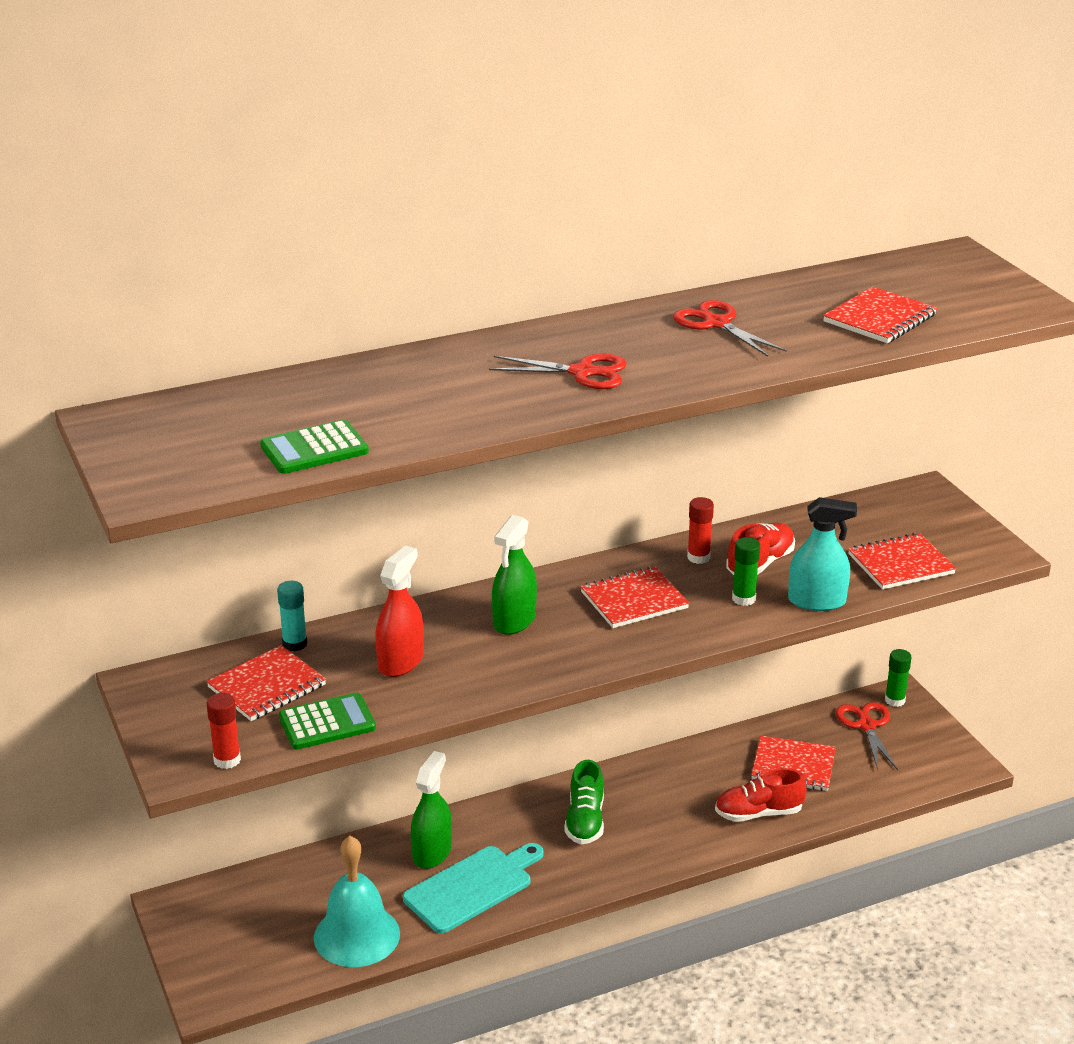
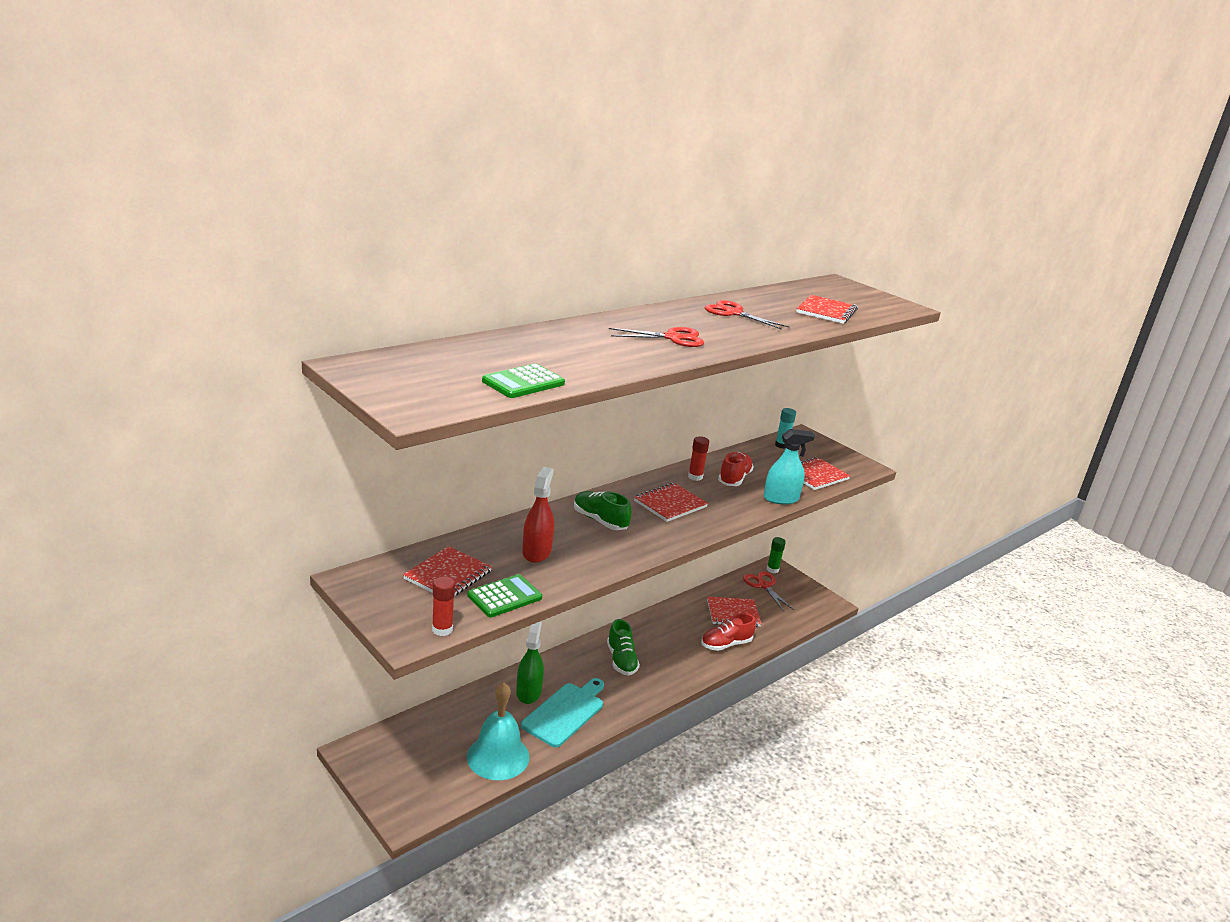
camera: 20 degrees left, 5 degrees down
turquoise glue stick [277,581,307,651] -> turquoise glue stick moved to [775,408,796,449]
green spray bottle [492,515,537,635] -> green shoe [574,491,632,530]
green glue stick [732,537,760,606] -> none

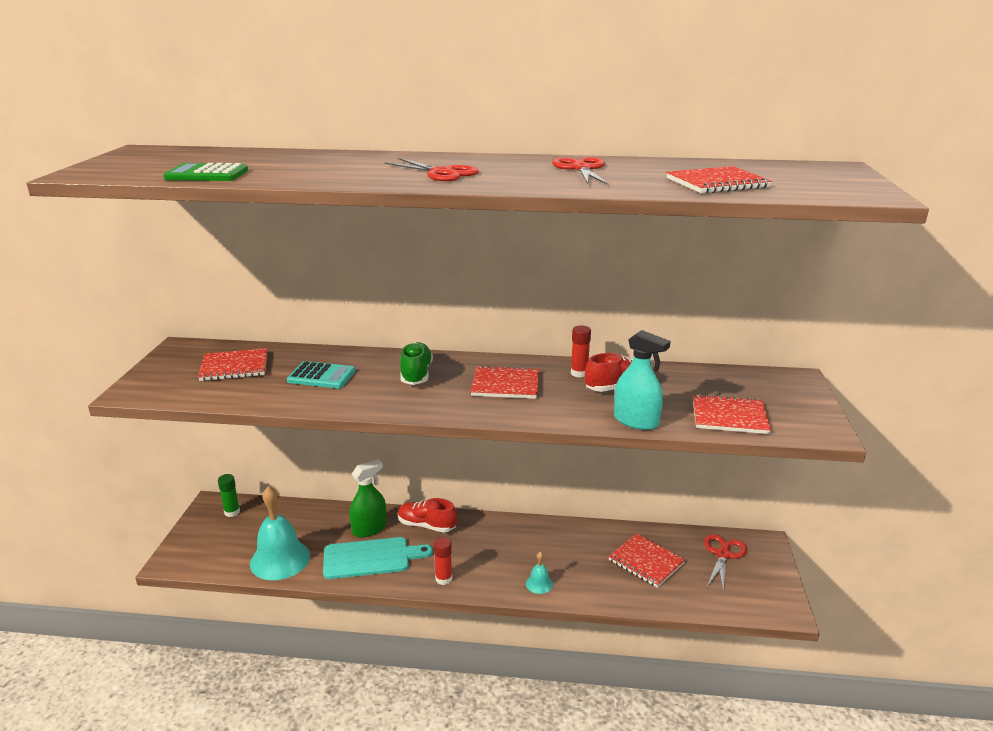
camera: 50 degrees right, 0 degrees up
red glue stick [432,577,455,636] -> red glue stick moved to [434,537,452,585]
green calculator [467,574,542,617] -> none
red spray bottle [522,467,554,563] -> turquoise calculator [287,361,355,389]
green shoe [607,619,640,676] -> none
red shoe [701,613,756,651] -> red shoe moved to [398,498,457,533]
green glue stick [767,537,786,573] -> green glue stick moved to [218,474,240,517]
turquoise glue stick [775,408,796,449] -> none
none -> turquoise bell [526,552,553,594]

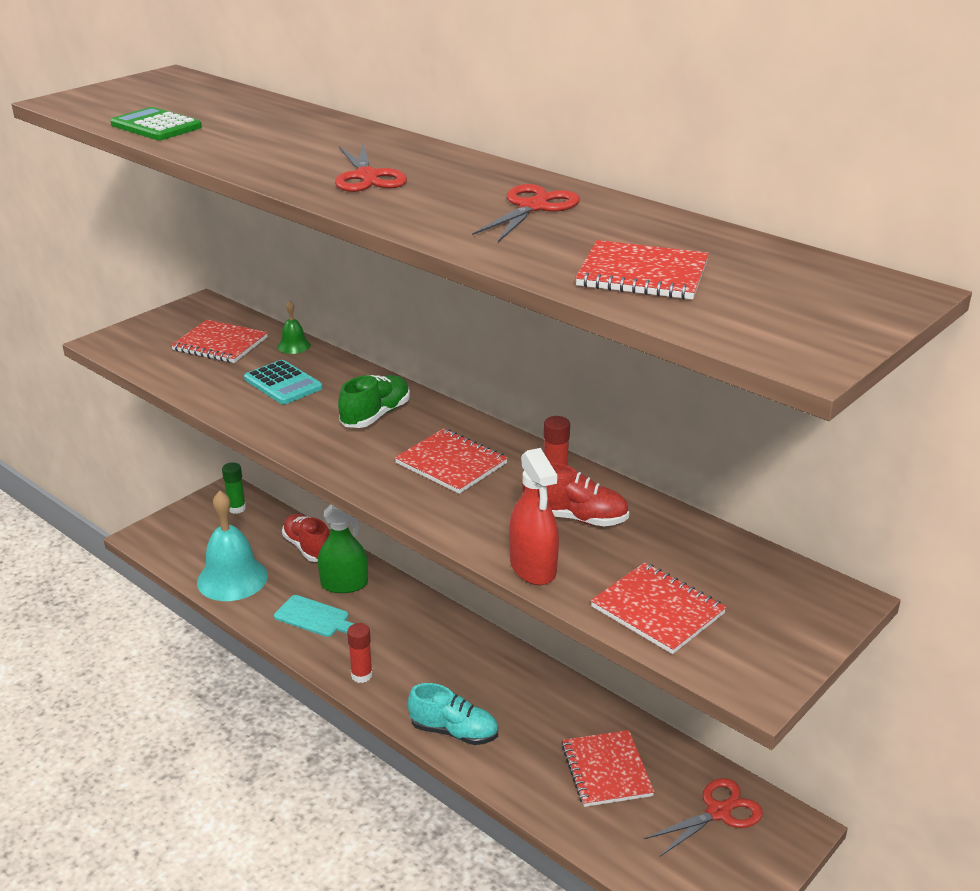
camera: 35 degrees right, 5 degrees up
turquoise cutting board [323,537,433,579] -> turquoise cutting board [274,595,354,637], size x0.66
red shoe [398,498,457,533] -> red shoe moved to [282,514,330,562]
turquoise bell [526,552,553,594] -> turquoise shoe [408,683,498,745]
turquoise spray bottle [614,330,671,430] -> red spray bottle [509,448,559,585]
none -> green bell [277,300,311,354]

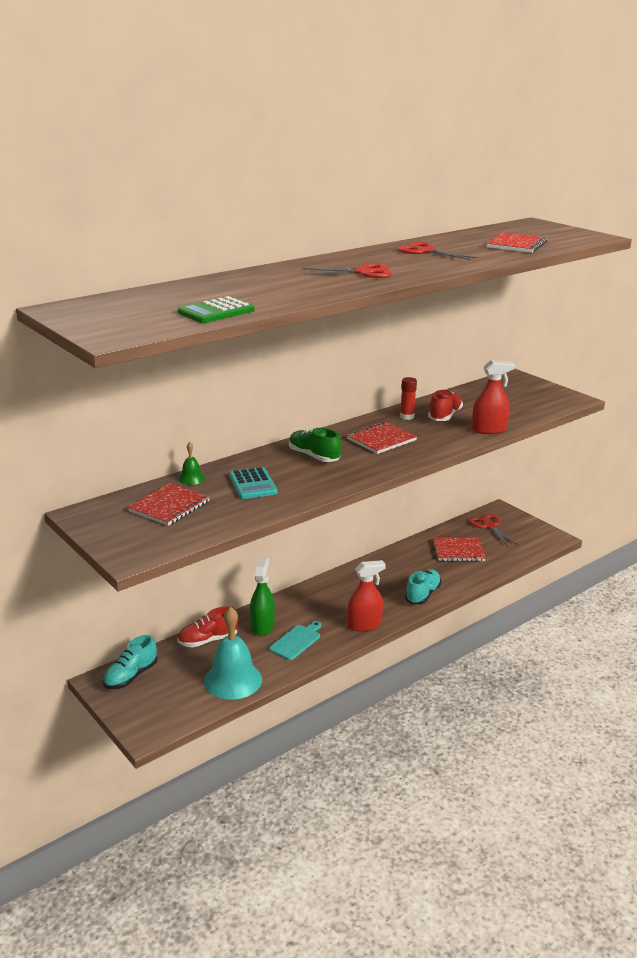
camera: 80 degrees left, 5 degrees down
green glue stick [222,463,246,514] -> turquoise shoe [103,635,157,689]
turquoise calculator [244,360,323,404] -> turquoise calculator turned 105 degrees clockwise [229,467,278,499]
red glue stick [347,623,373,683] -> red spray bottle [347,560,386,632]
red notebook [591,562,727,654] -> none

